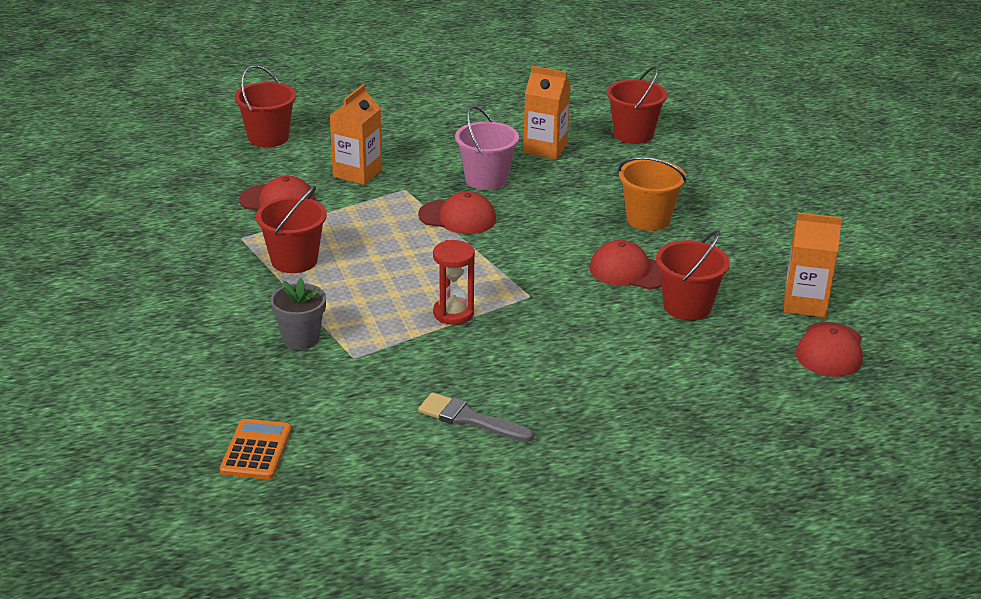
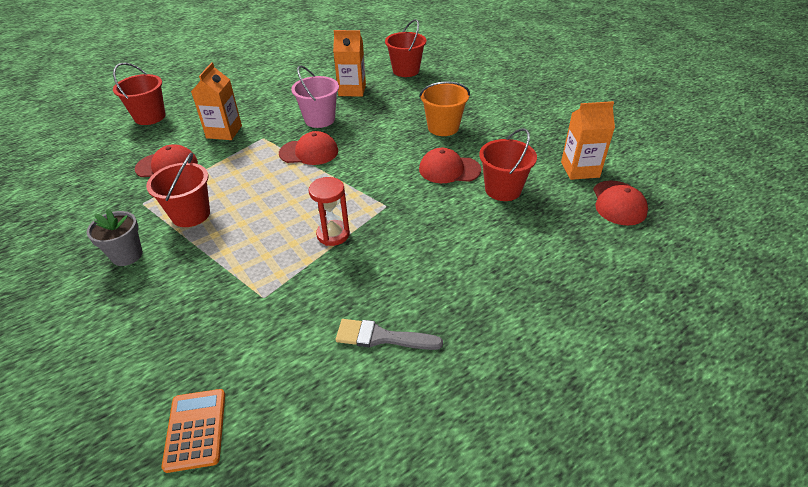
camera: 15 degrees left, 10 degrees up
grey flower pot [270,278,326,350] -> grey flower pot moved to [87,209,143,266]

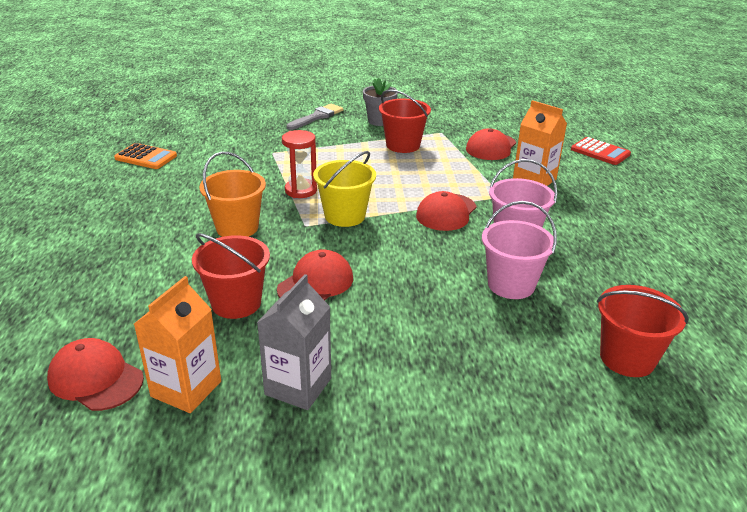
camera: 120 degrees right, 10 degrees down
red bucket [113,63,166,125] -> red calculator [571,137,631,165]
orange calculator [161,389,225,473] -> orange calculator moved to [114,143,177,169]
orange carton [333,30,366,97] -> none
grey brush [336,319,443,350] -> grey brush moved to [286,104,343,130]
orange bucket [419,81,470,136] -> orange bucket moved to [199,152,266,237]
none -> grey carton [257,274,331,410]
none -> yellow bucket [313,151,376,227]
none -> pink bucket [482,201,557,299]

